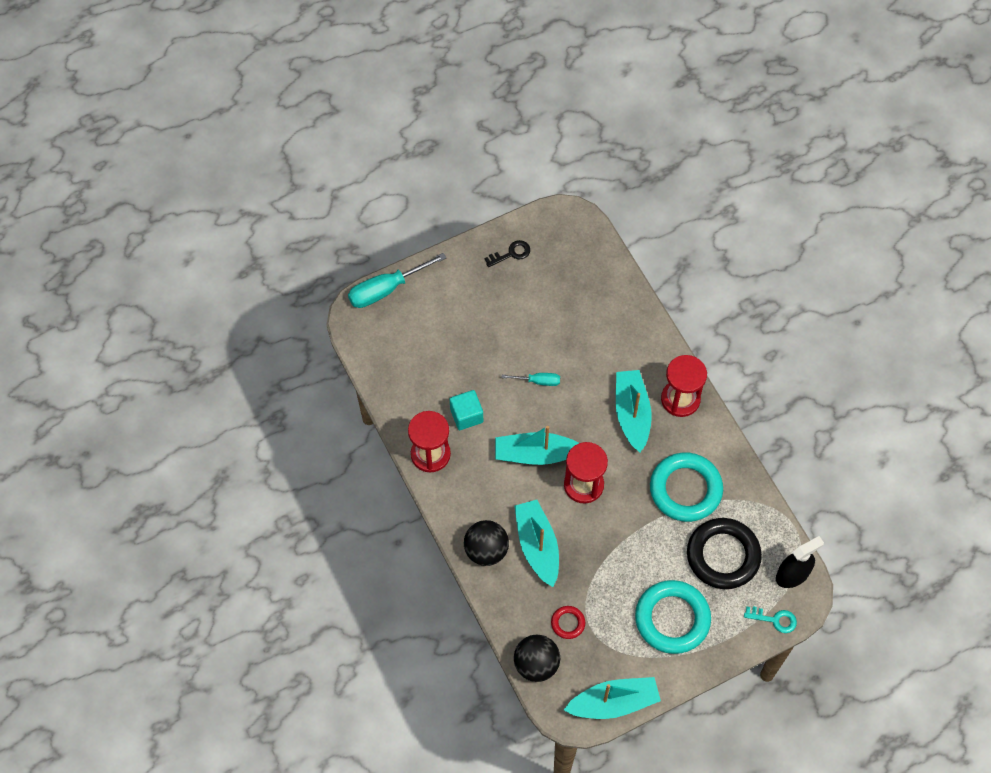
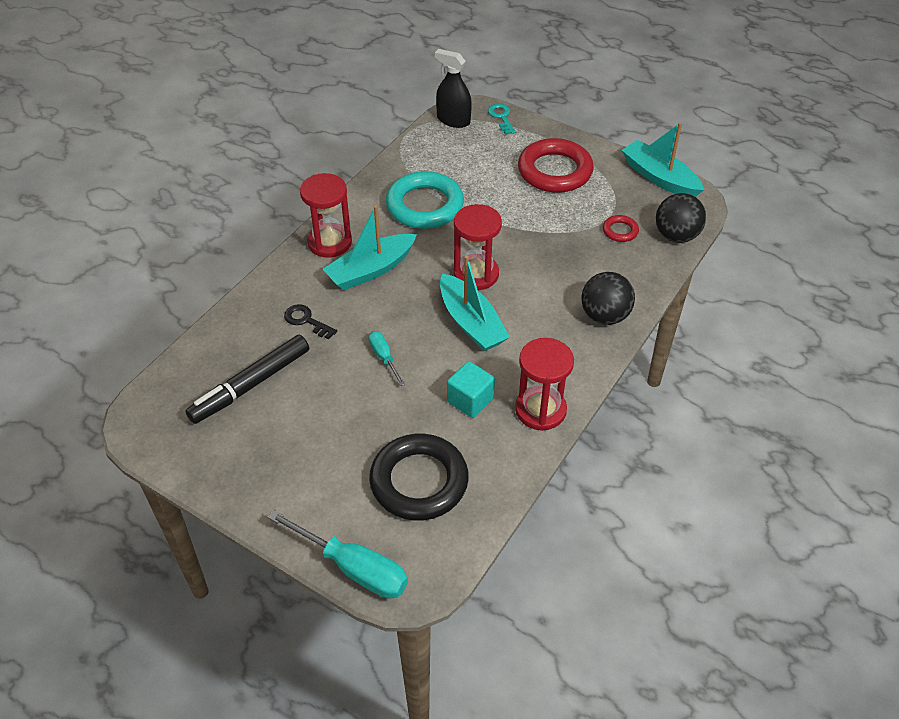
camera: 120 degrees left, 15 degrees down
black key [484,240,530,267] -> black key moved to [284,304,337,339]
turquoise boat [514,500,559,587] -> none
turquoise ring [635,580,711,654] -> red ring [518,138,594,193]
black ring [687,518,762,589] -> black ring moved to [369,434,469,521]
none -> black marker [186,335,309,424]

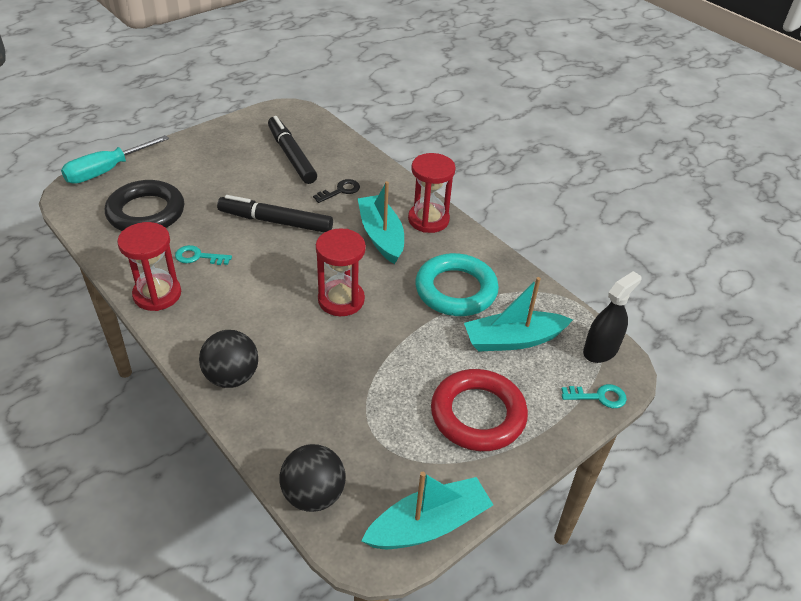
camera: 105 degrees right, 5 degrees down
turquoise screwdriver [369,331,405,386] -> black marker [217,195,333,232]
turquoise boat [440,255,510,351] -> turquoise boat moved to [464,277,573,351]
turquoise cube [447,361,495,418] -> turquoise key [175,245,232,265]
red ring [603,215,639,242] -> none

